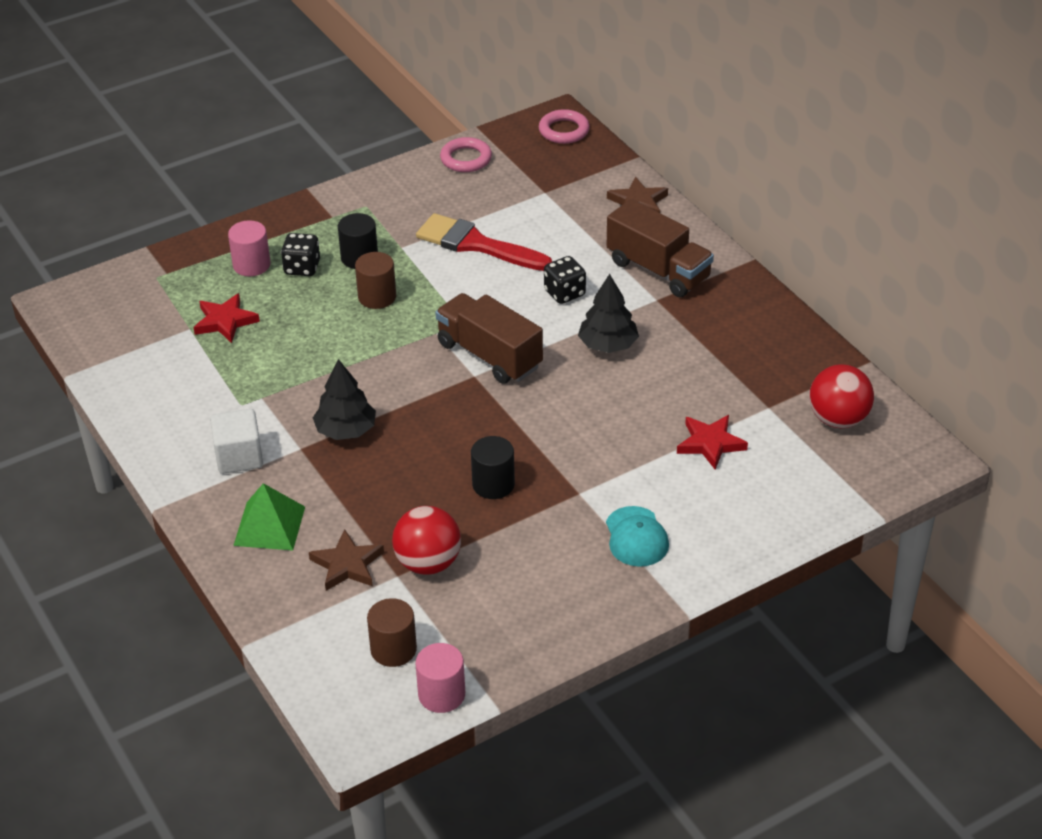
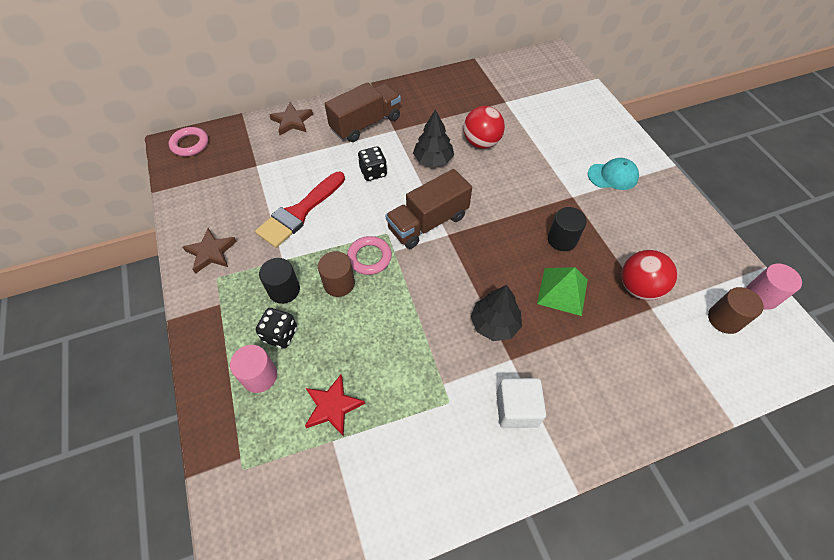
camera: 80 degrees left, 15 degrees up
green pyramid [233,483,305,551] -> green pyramid moved to [537,267,588,316]
brown star [309,529,384,591] -> brown star moved to [183,228,237,274]
pink ring [440,137,492,172] -> pink ring moved to [347,236,392,275]
red star [677,415,748,469] -> none
red ball [809,364,874,428] -> red ball moved to [463,106,505,149]

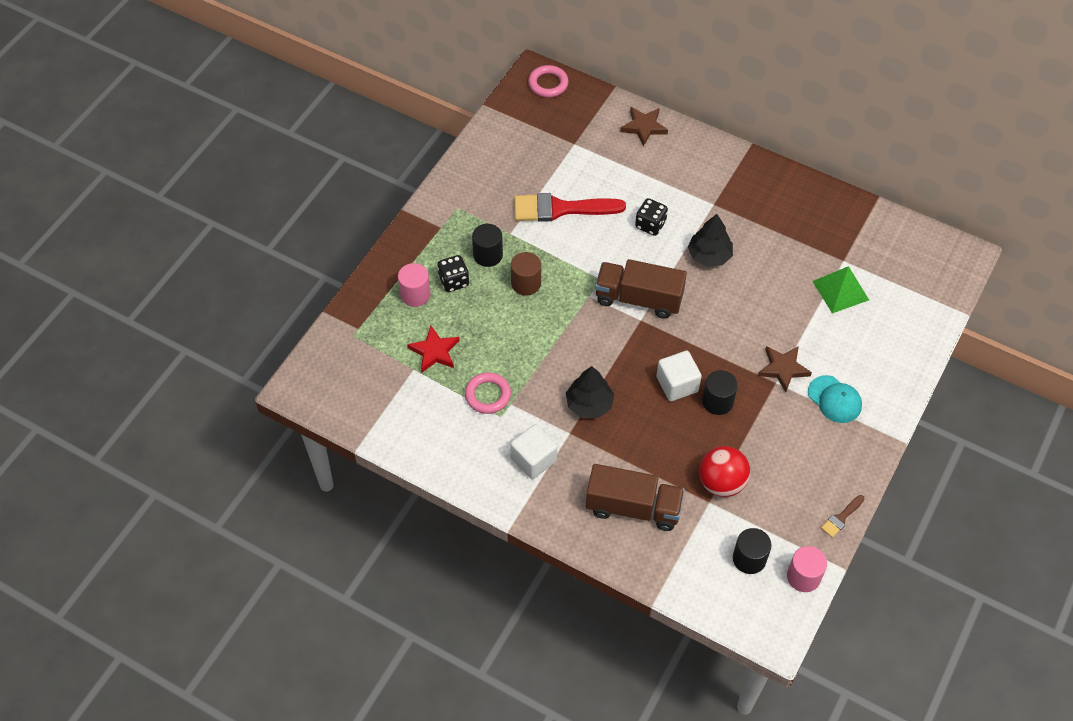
camera: 50 degrees right, 0 degrees up
brown star [183,228,237,274] -> brown star moved to [758,346,812,392]
brown truck [325,82,401,142] -> brown truck moved to [586,464,685,531]
pink ring [347,236,392,275] -> pink ring moved to [465,372,511,414]
red ball [463,106,505,149] -> none
green pyramid [537,267,588,316] -> green pyramid moved to [812,266,869,313]
brown cylinder [708,287,764,334] -> black cylinder [733,528,772,574]
none -> white cube [657,351,702,401]
none -> brown brush [821,495,865,538]

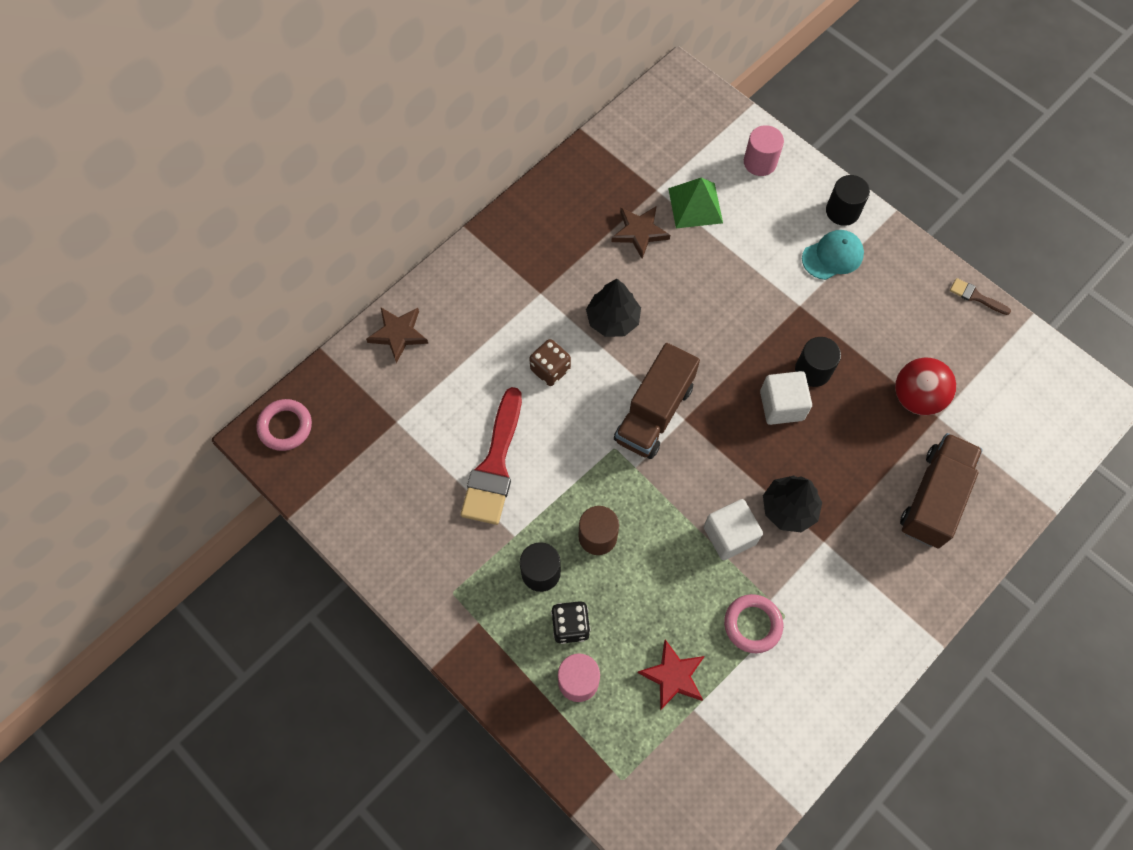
camera: 75 degrees left, 10 degrees up
white cube [510,424,557,479] -> white cube moved to [704,499,763,560]
black dice [635,198,668,236] -> brown dice [529,339,571,386]
black cylinder [733,528,772,574] -> black cylinder moved to [826,175,870,226]
brown star [758,346,812,392] -> brown star moved to [611,207,670,259]
pink cylinder [787,546,827,592] -> pink cylinder moved to [744,125,784,176]
brown brush [821,495,865,538] -> brown brush turned 150 degrees clockwise [950,278,1011,315]

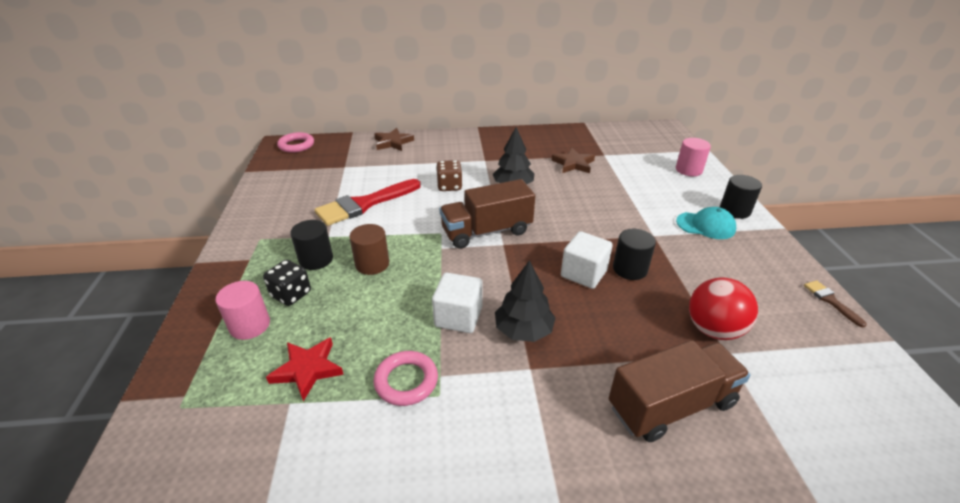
camera: 40 degrees right, 30 degrees down
green pyramid [668,178,723,228] -> none

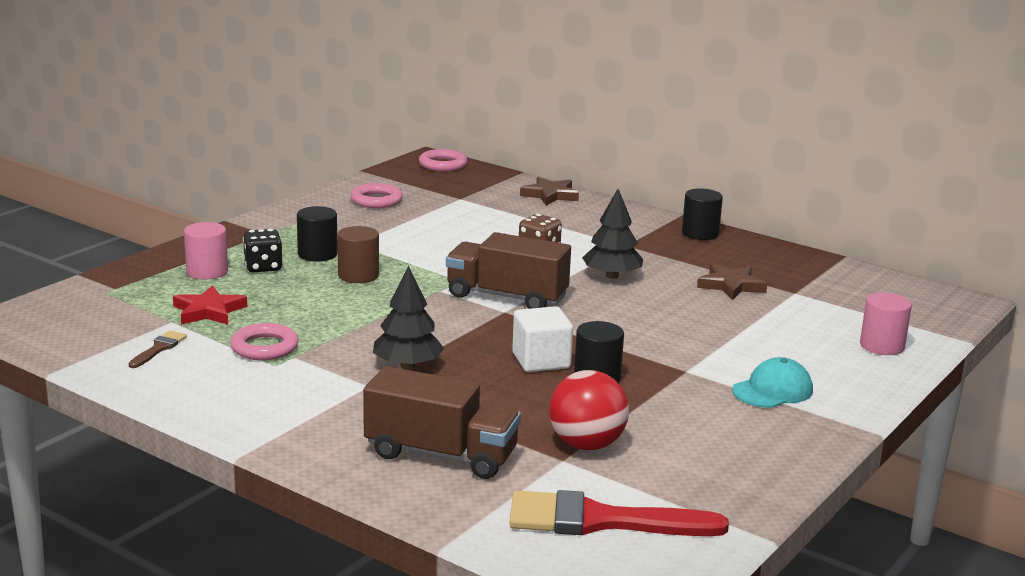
camera: 40 degrees right, 15 degrees down
red brush [315,179,421,226] -> red brush moved to [509,490,729,536]
white cube [432,273,483,333] -> none
turquoise cap [676,207,736,239] -> turquoise cap turned 90 degrees counterclockwise [732,357,813,408]
black cylinder [720,175,762,219] -> black cylinder moved to [682,188,723,240]
brown brush [804,280,867,327] -> brown brush moved to [129,331,187,368]
none -> pink ring [350,183,403,208]

